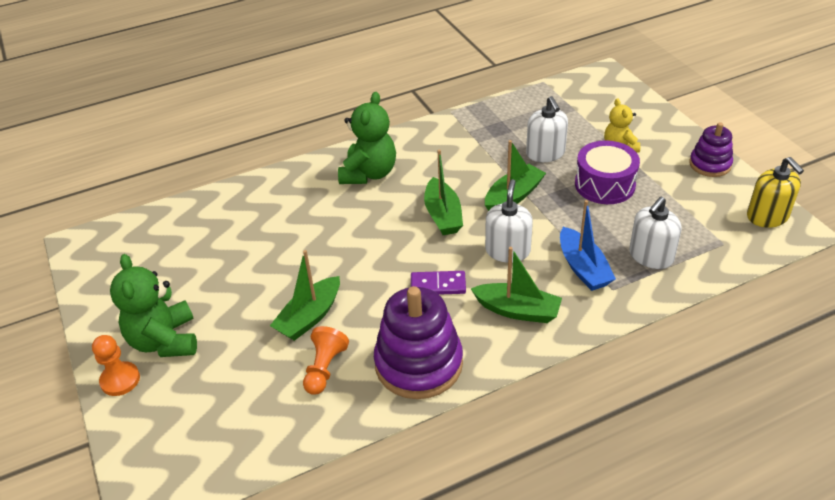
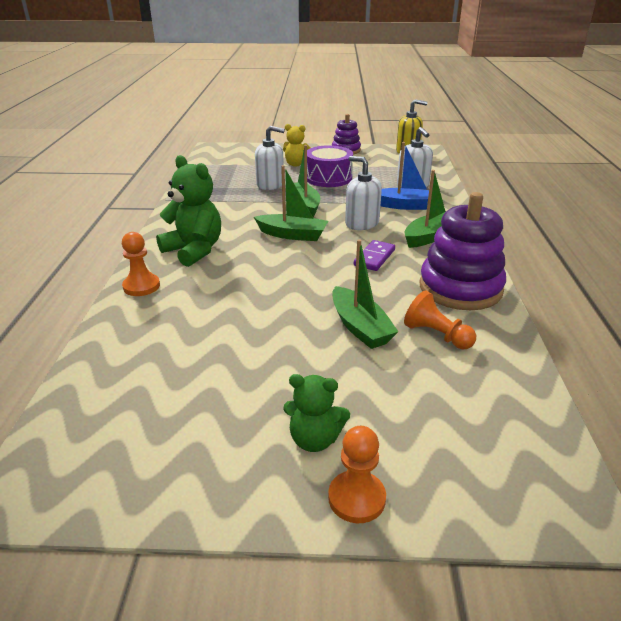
camera: 65 degrees left, 10 degrees down
green teddy bear [110,254,197,357] -> green teddy bear [283,374,350,452], size x0.61
none -> orange pawn [122,232,160,296]

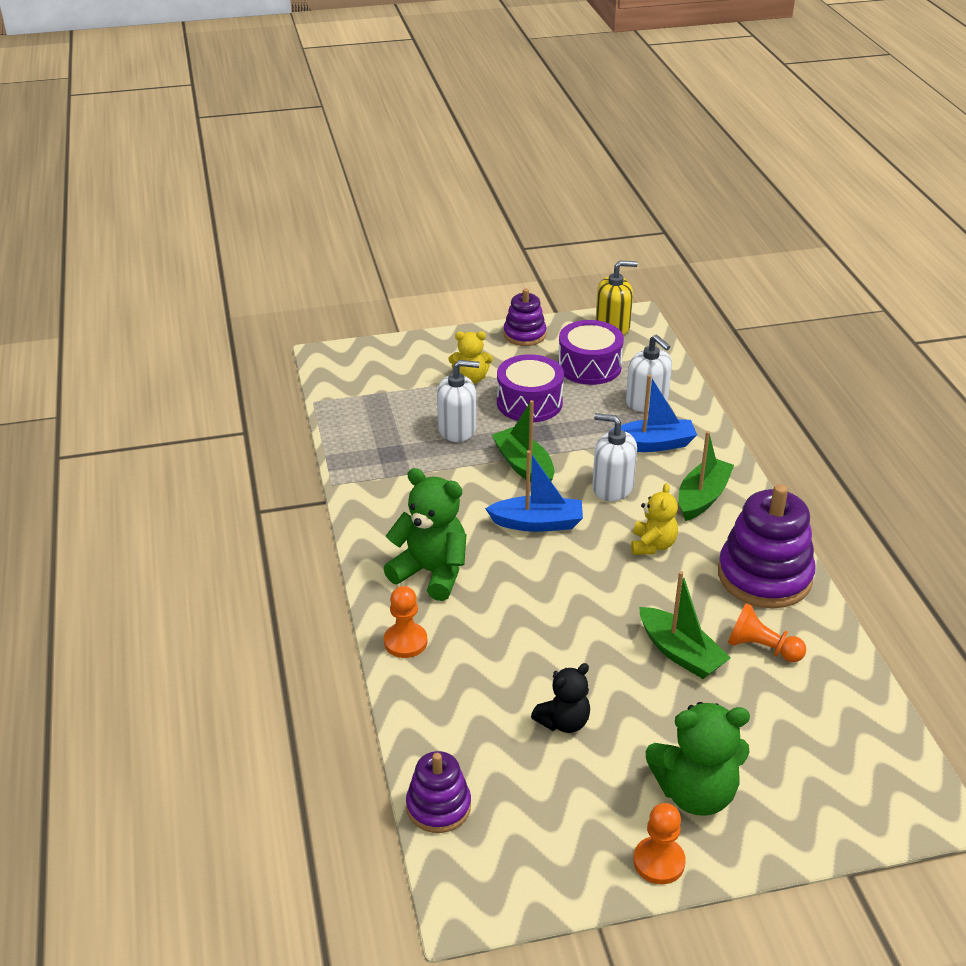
camera: 15 degrees left, 5 degrees up
green boat [254,165,329,241] -> blue boat [485,450,583,532]
green teddy bear [283,374,350,452] -> green teddy bear [646,702,750,816], size x1.63
orange pawn [328,426,386,523] -> orange pawn moved to [633,803,686,884]
purple domino [354,240,395,271] -> yellow teddy bear [631,483,678,555]
none -> purple stacking toy [406,751,471,833]
none -> black teddy bear [531,663,590,733]
none -> purple drum [558,320,624,385]

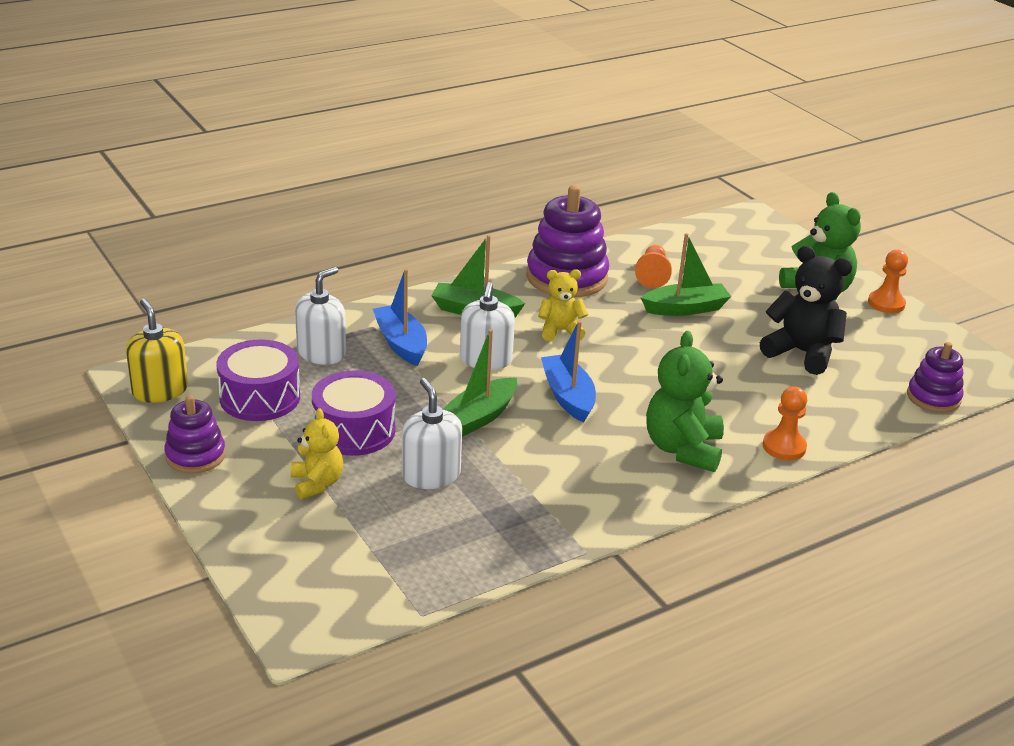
camera: 110 degrees left, 5 degrees down
black teddy bear [531,663,590,733] -> black teddy bear [760,246,853,375], size x1.63
green boat [639,571,730,679] -> green boat turned 45 degrees clockwise [641,233,731,316]

